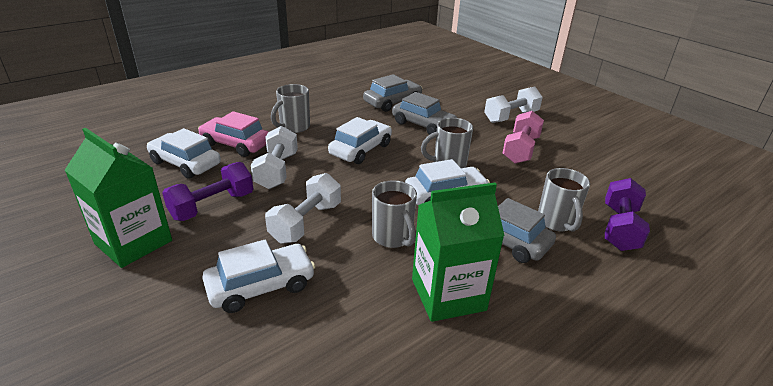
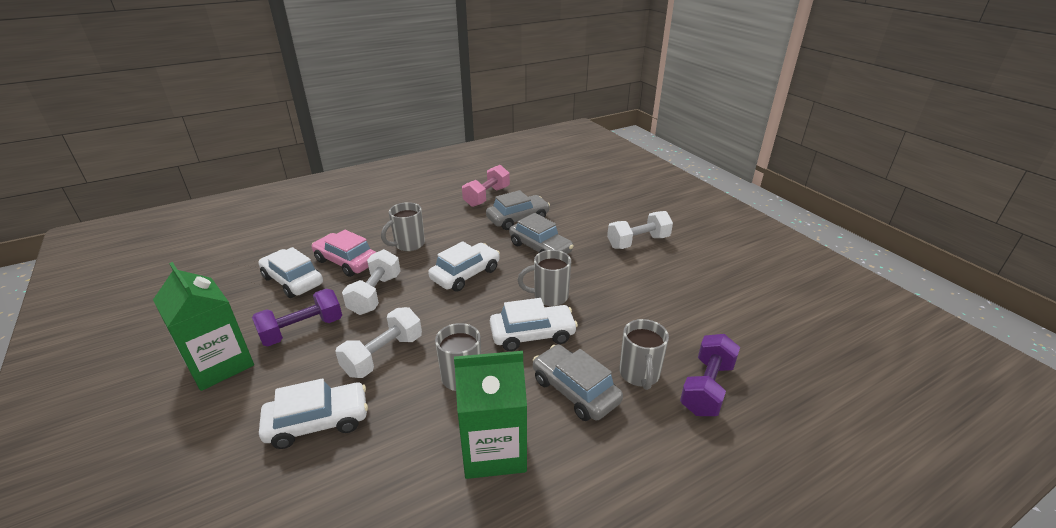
camera: 10 degrees right, 0 degrees up
pink dumbbell [502,111,544,164] -> pink dumbbell moved to [462,165,510,207]

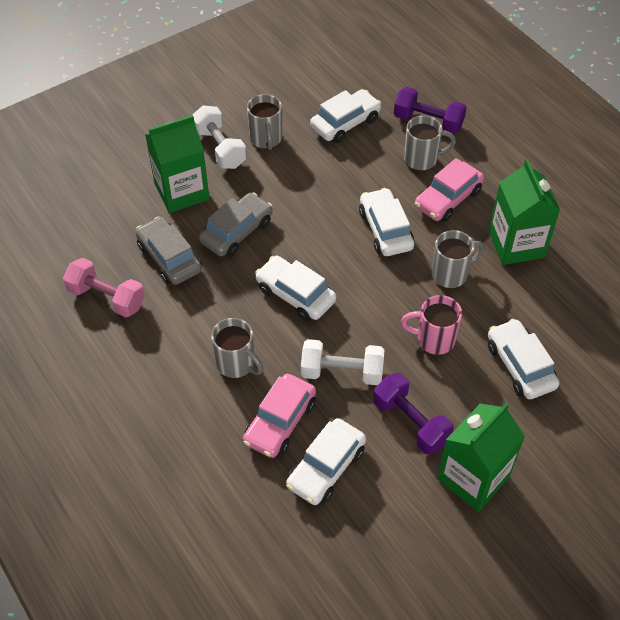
camera: 95 degrees left, 20 degrees up
white dumbbell [335,307,422,378] -> pink mug [401,295,462,355]
grey mug [518,250,571,306] -> grey mug moved to [247,94,282,150]
grey car [533,345,623,421] -> pink car [414,158,484,222]
none -> green carton [145,115,209,213]
none -> white car [310,89,381,143]

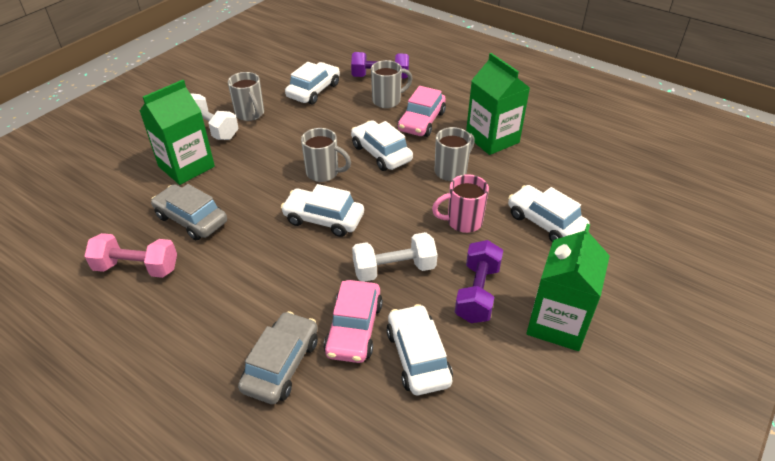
camera: 20 degrees left, 10 degrees down
grey car [199,193,273,257] -> grey car moved to [238,311,318,404]
grey mug [211,318,263,378] -> grey mug moved to [301,128,351,182]
white car [286,418,366,505] -> white car turned 150 degrees clockwise [386,304,453,395]
purple dumbbell [373,373,454,454] -> purple dumbbell turned 75 degrees clockwise [455,240,503,323]

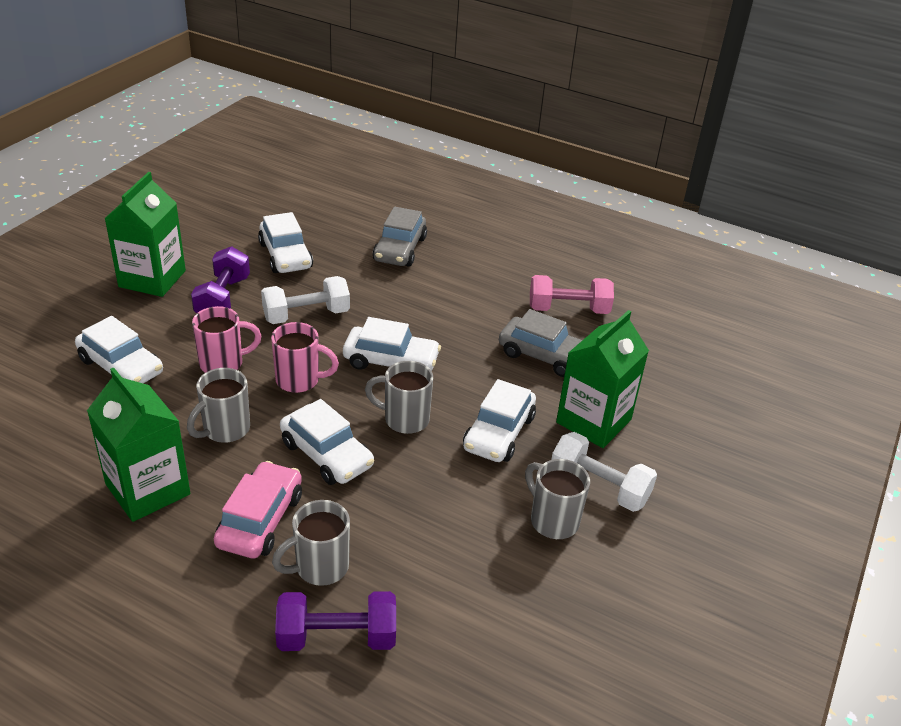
camera: 170 degrees right, 5 degrees down
white car [285,62,340,104] -> white car moved to [463,379,536,462]
pink car [324,280,383,363] -> none
none -> pink mug [271,322,339,393]

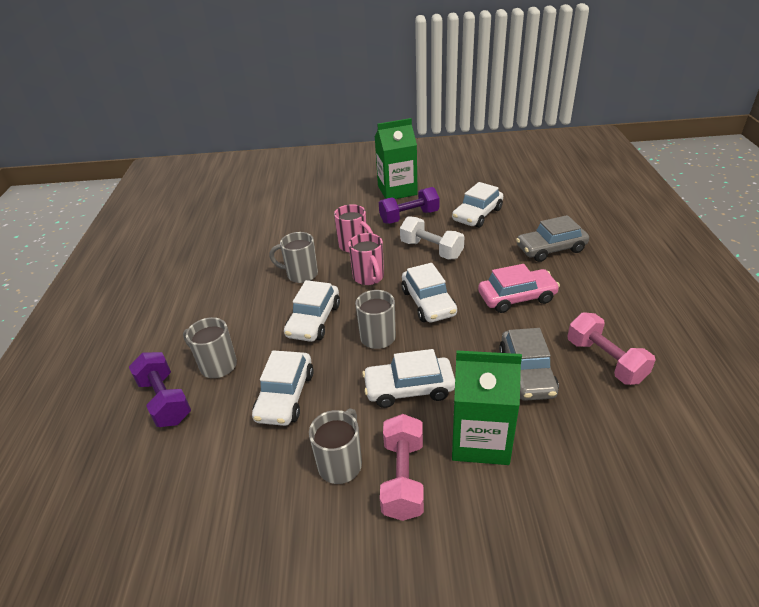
camera: 65 degrees right, 0 degrees up
white car [75,316,163,383] -> white car moved to [252,350,314,426]
green carton [87,368,190,522] -> none
pink car [214,461,302,559] -> pink car moved to [478,264,560,313]
white dumbbell [551,432,657,512] -> pink dumbbell [380,414,424,521]

